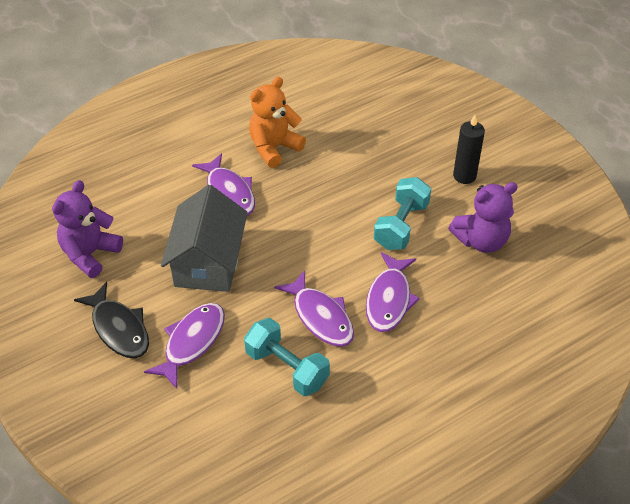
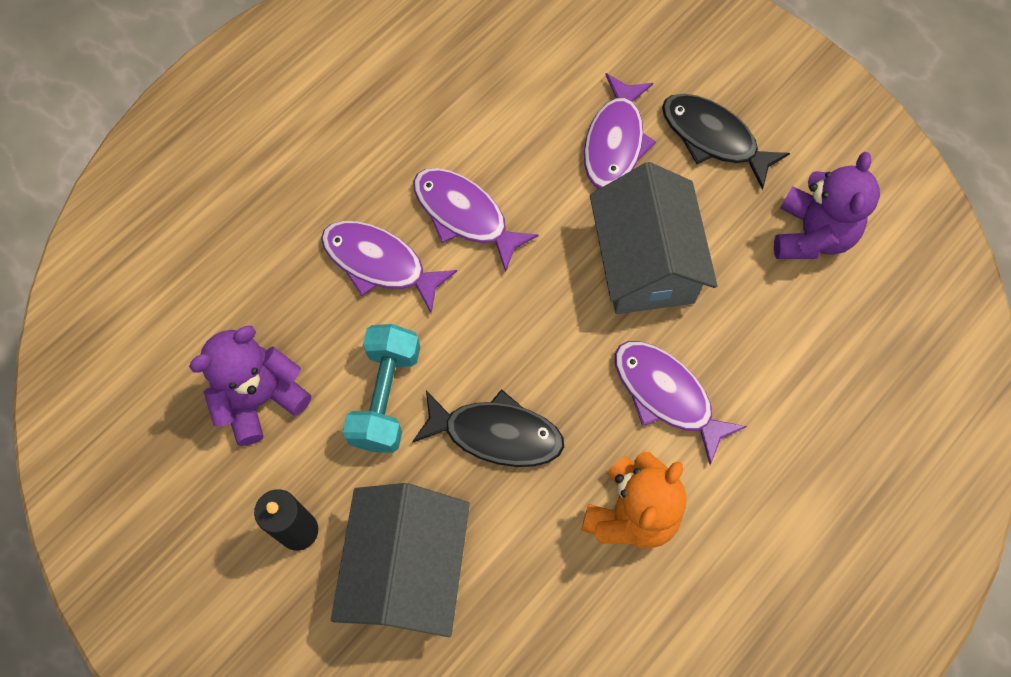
camera: 165 degrees right, 20 degrees up
turquoise dumbbell [244,318,330,396] -> none
purple fish [366,252,420,332] -> purple fish turned 60 degrees counterclockwise [321,221,457,313]
none -> grey house [331,483,470,637]
none -> black fish [412,389,564,467]

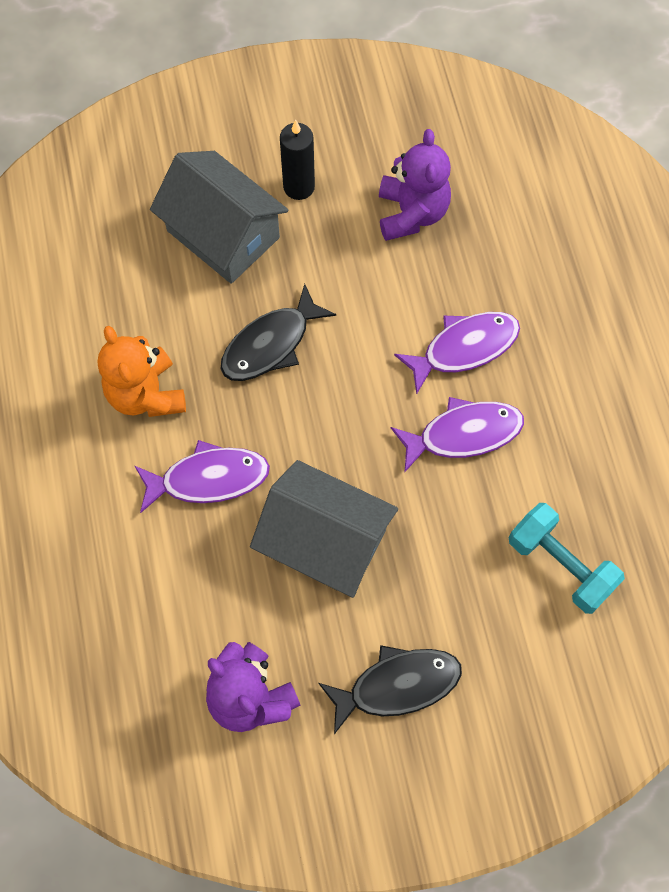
camera: 125 degrees right, 0 degrees up
turquoise dumbbell [342,324,420,453] -> turquoise dumbbell moved to [509,503,625,614]
purple fish [584,73,656,189] -> none

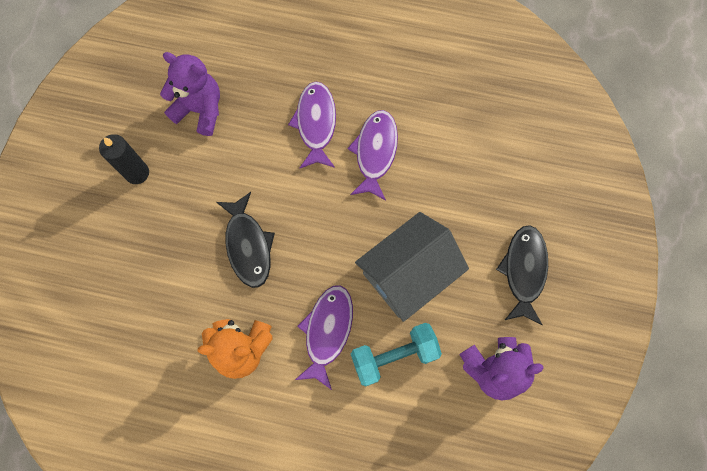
camera: 65 degrees left, 5 degrees up
grey house [150,151,288,284] -> none
turquoise dumbbell [509,503,625,614] -> turquoise dumbbell moved to [351,323,442,386]

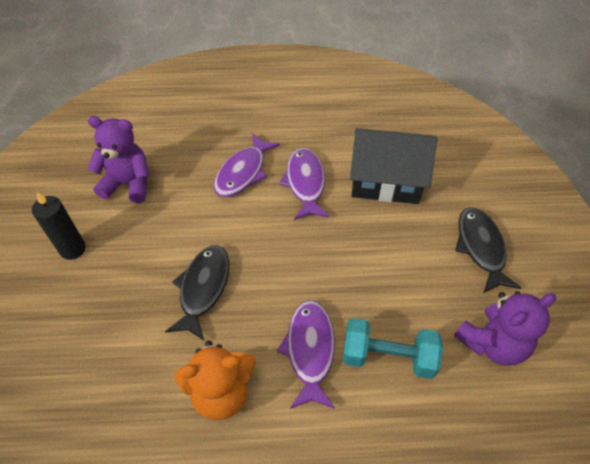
camera: 15 degrees left, 20 degrees down
black fish [216,192,275,288] -> black fish turned 135 degrees counterclockwise [165,245,229,340]
purple fish [288,82,336,168] -> purple fish turned 135 degrees counterclockwise [214,133,280,197]
turquoise dumbbell [351,323,442,386] -> turquoise dumbbell turned 45 degrees clockwise [343,318,443,379]
grey house [355,212,469,322] -> none
none -> black house [350,128,437,204]

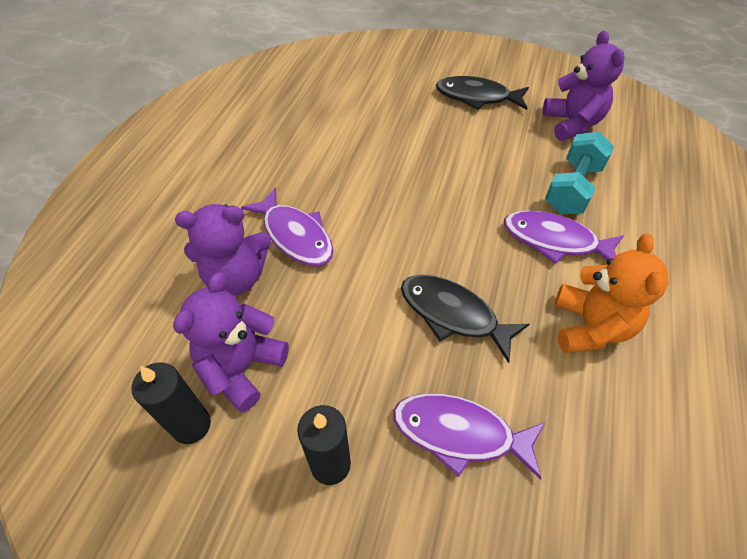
camera: 70 degrees left, 0 degrees up
purple fish [279,148,329,220] -> purple fish moved to [393,394,545,480]
black house [350,128,437,204] -> none
none -> black candle [132,362,211,444]
none -> purple teddy bear [175,204,271,296]

